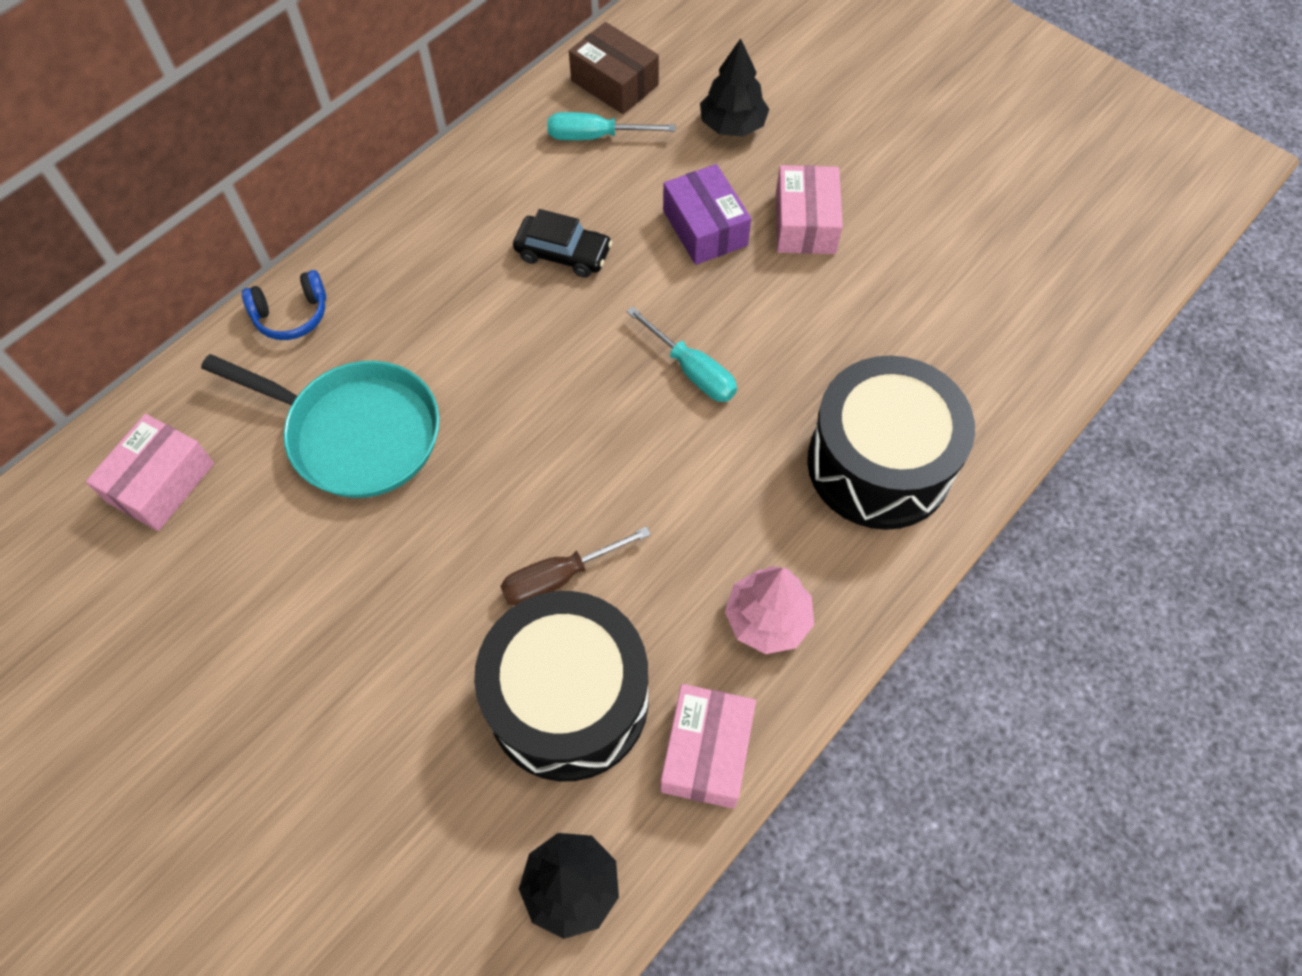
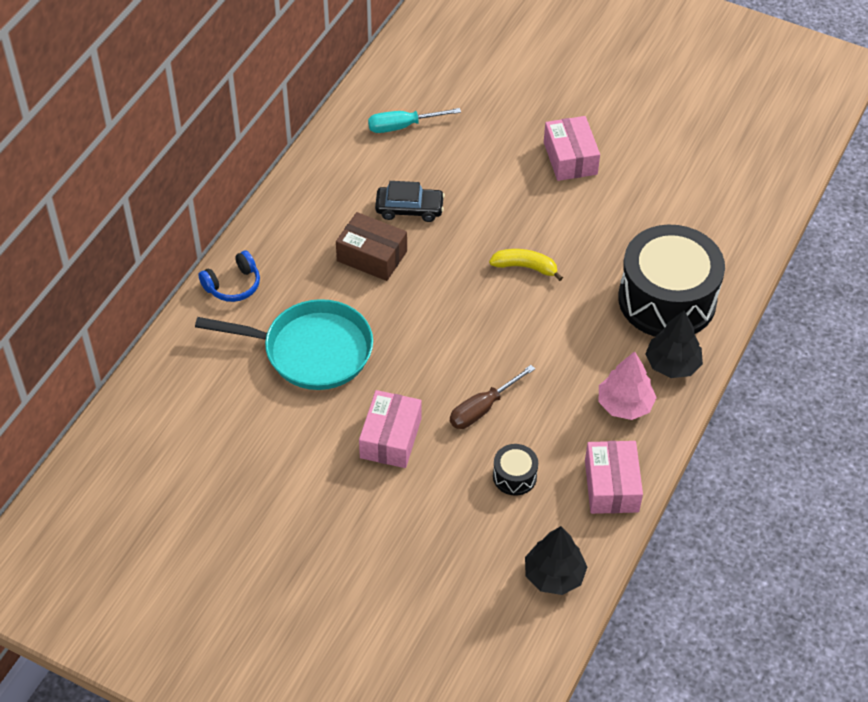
camera: 15 degrees left, 10 degrees down
pink box [86,414,214,531] -> pink box moved to [359,390,422,468]
black drum [474,591,648,782] -> black drum [493,444,538,496], size x0.42
brown box [569,22,659,114] -> brown box moved to [336,212,407,281]
turquoise screwdriver [626,306,737,402] -> yellow banana [489,249,563,281]
purple box [663,164,751,265] -> none
black tree [700,38,769,136] -> black tree moved to [645,311,703,378]

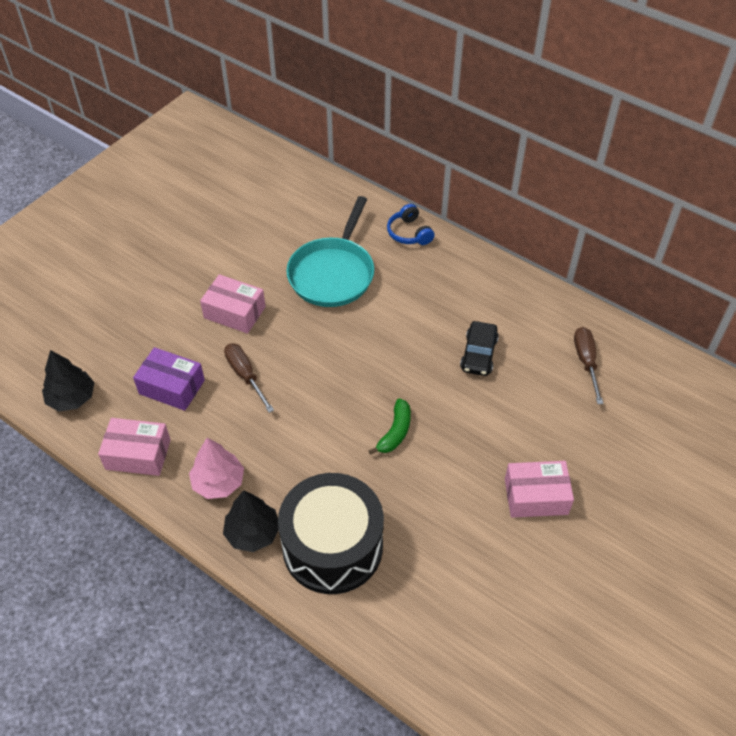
camera: 100 degrees right, 0 degrees up
brown box [336,212,407,281] -> none
turquoise screwdriver [368,108,461,133] -> brown screwdriver [574,327,603,404]
yellow banana [489,249,563,281] -> green banana [368,398,411,455]
black drum [493,444,538,496] -> purple box [133,347,205,411]

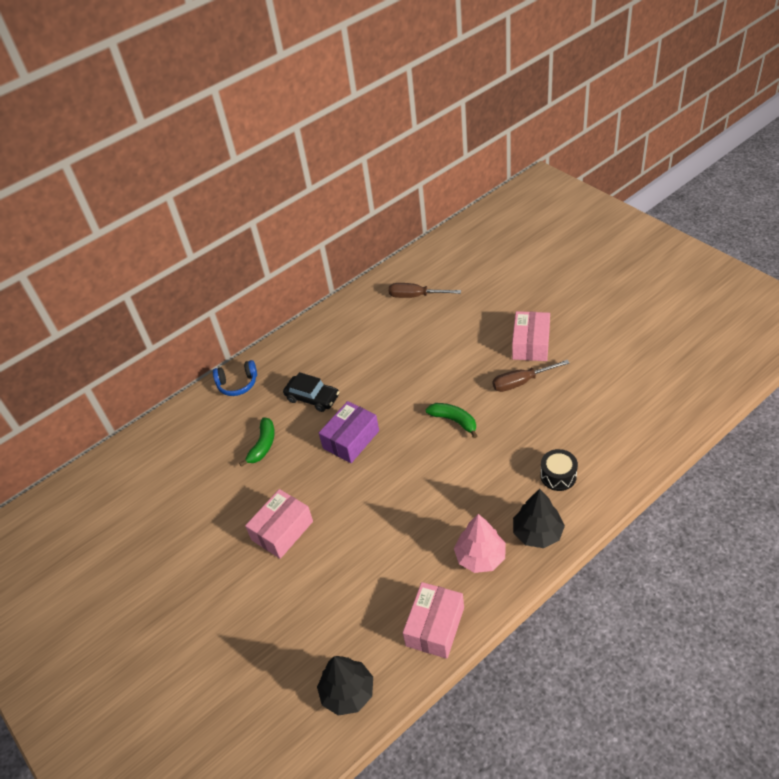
camera: 70 degrees left, 5 degrees down
purple box [133,347,205,411] -> purple box moved to [319,401,379,463]
brown screwdriver [224,343,274,413] -> brown screwdriver moved to [492,360,570,392]
black drum [278,473,384,594] -> black drum [540,449,578,491], size x0.42
turquoise pan [286,196,374,307] -> green banana [239,417,275,467]
black car [460,321,499,376] -> black car moved to [283,372,339,412]

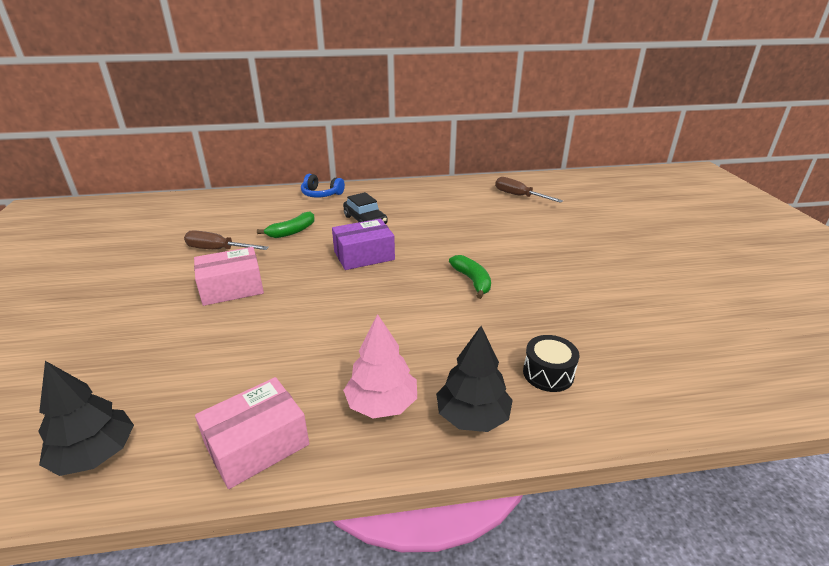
camera: 25 degrees right, 15 degrees down
brown screwdriver [492,360,570,392] -> brown screwdriver moved to [184,230,269,250]
pink box [512,311,550,361] -> none

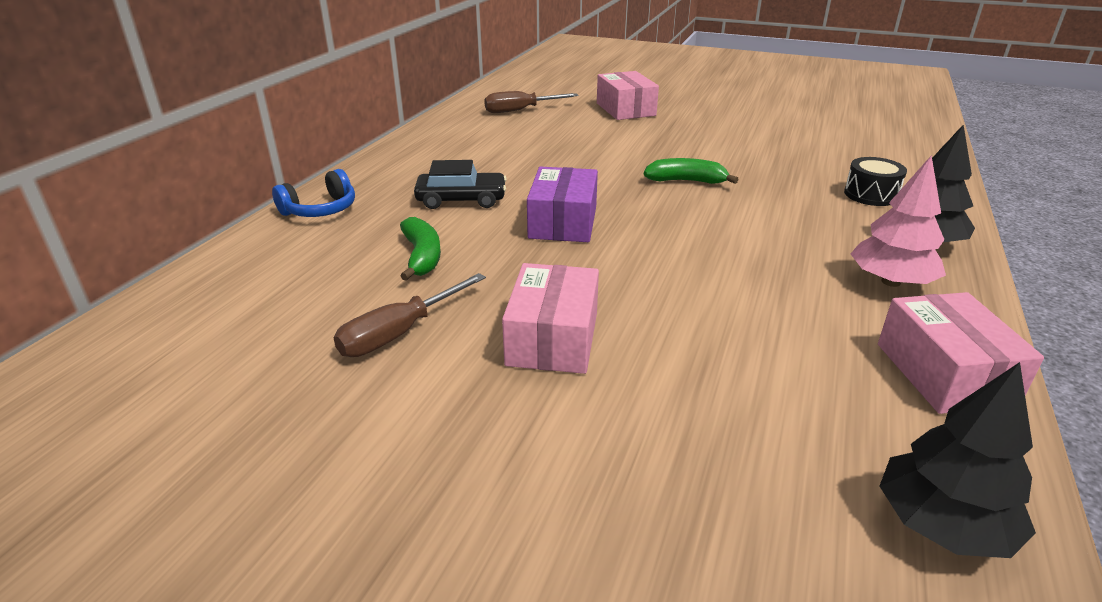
camera: 60 degrees left, 0 degrees up
none -> pink box [597,71,659,120]

